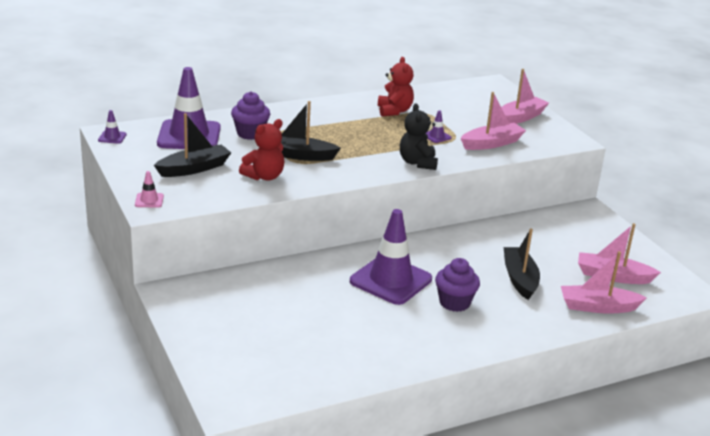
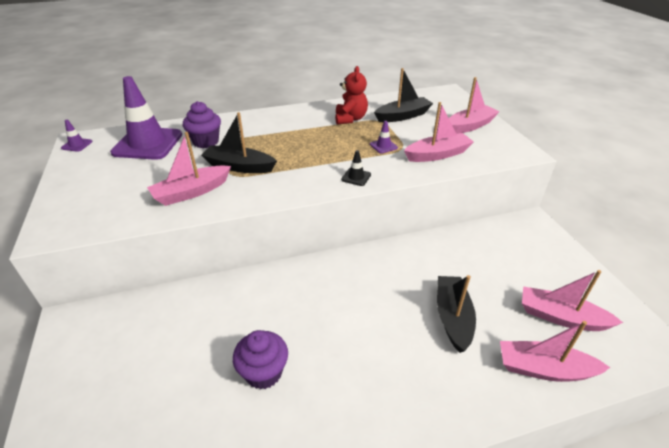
camera: 10 degrees right, 10 degrees up
pink traffic cone [135,171,164,208] -> none
black boat [154,113,231,177] -> black boat moved to [374,68,433,122]
red teddy bear [239,119,284,181] -> pink boat [147,132,231,206]
purple traffic cone [350,209,432,305] -> none
black teddy bear [400,103,438,170] -> black traffic cone [341,150,371,186]
purple cupcake [435,258,480,312] -> purple cupcake moved to [233,330,288,390]

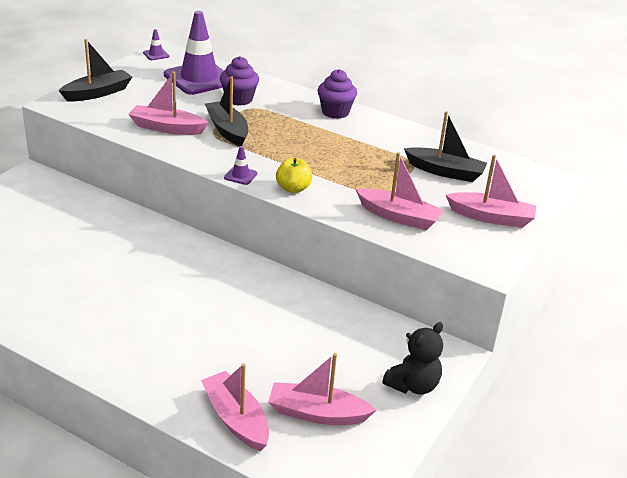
camera: 45 degrees right, 5 degrees down
purple cupcake [233,330,288,390] -> purple cupcake moved to [318,69,357,119]
red teddy bear [335,66,368,124] -> none
black traffic cone [341,150,371,186] -> yellow apple [276,158,312,193]
purple traffic cone [370,121,398,153] -> purple traffic cone moved to [224,146,257,185]
black boat [437,275,476,353] -> black boat moved to [58,39,132,102]
pink boat [522,270,623,331] -> pink boat turned 60 degrees counterclockwise [268,353,376,425]
none -> black teddy bear [382,322,443,395]

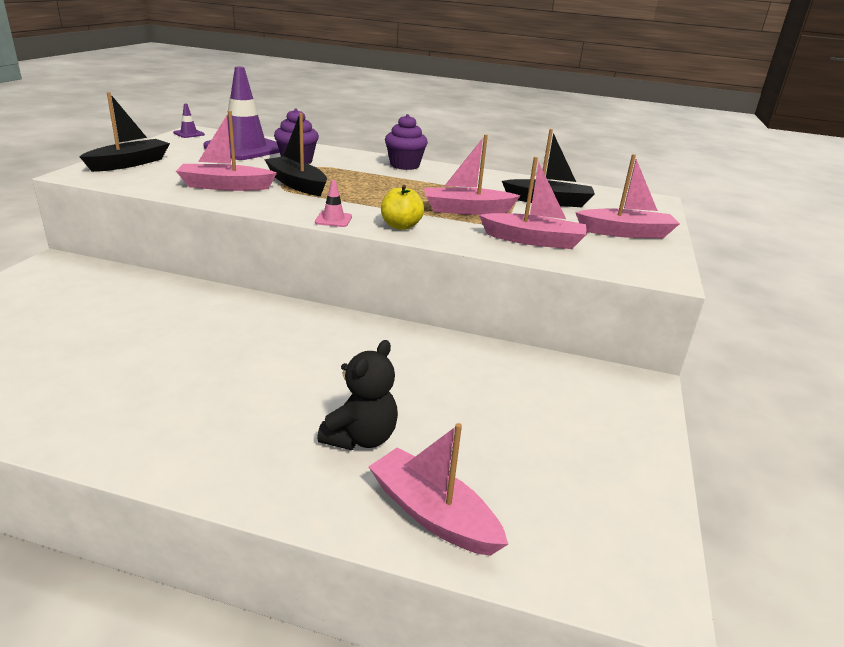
camera: 15 degrees left, 5 degrees down
purple traffic cone [224,146,257,185] -> pink traffic cone [315,180,352,227]
pink boat [268,353,376,425] -> pink boat moved to [424,135,520,215]
black teddy bear [382,322,443,395] -> black teddy bear moved to [317,340,398,450]

